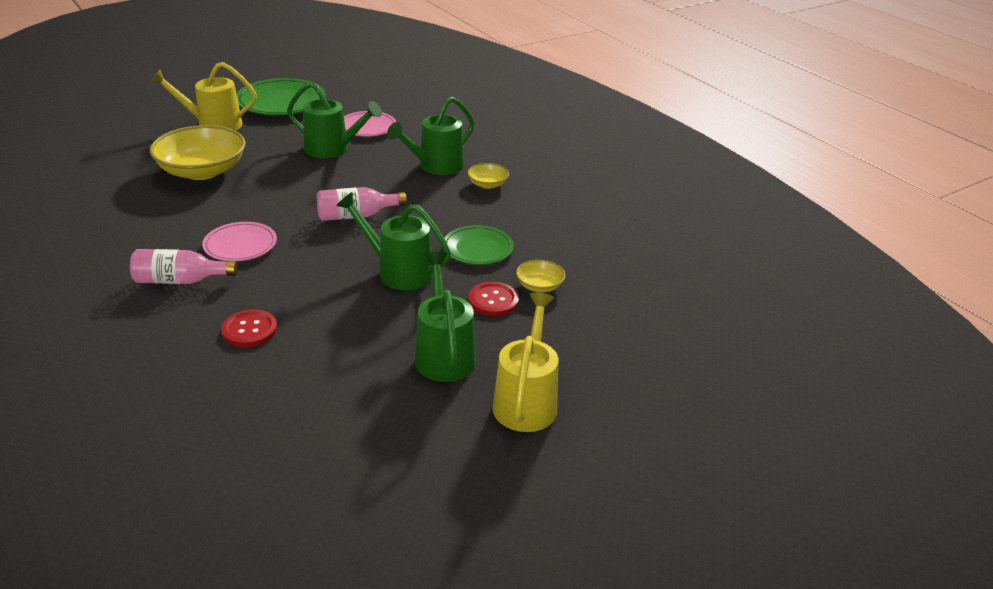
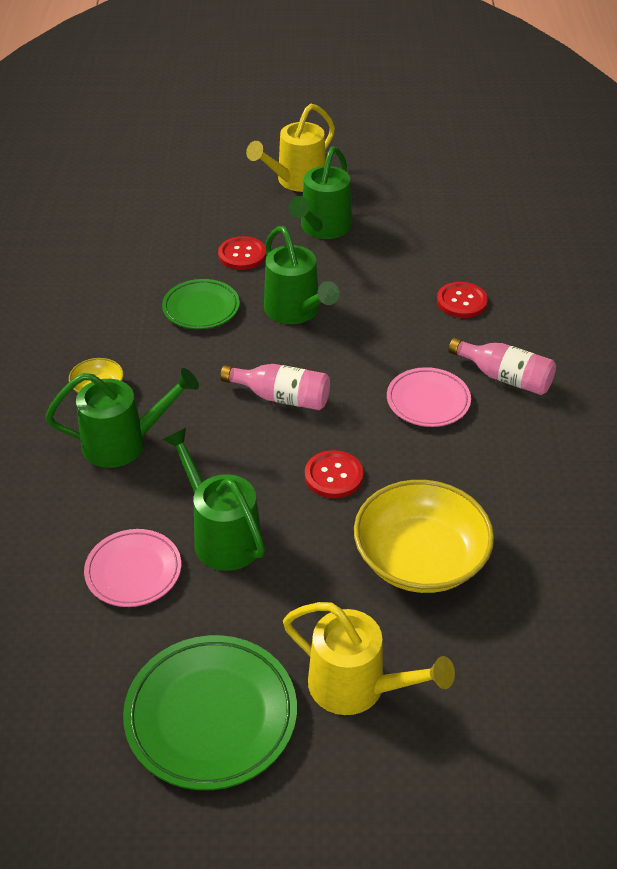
camera: 145 degrees left, 10 degrees up
yellow bowl [516,260,565,292] -> none
none -> red button [305,450,363,498]

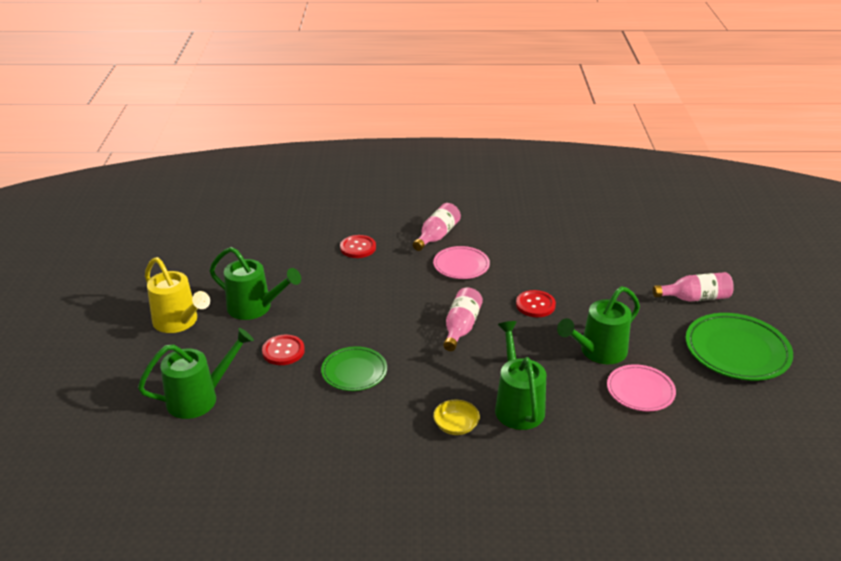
camera: 90 degrees left, 10 degrees down
green watering can [264,226,339,324] -> green watering can moved to [138,328,254,419]
yellow watering can [283,602,455,715] -> pink bottle [653,272,734,302]
yellow bowl [354,480,494,593] -> none

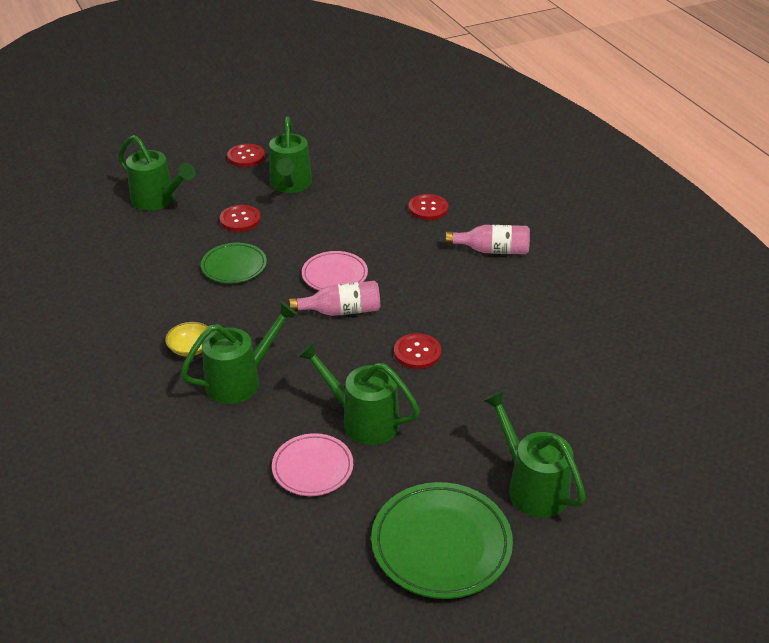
camera: 65 degrees right, 5 degrees up
yellow watering can [145,257,210,333] -> red button [227,144,265,167]
pink plate [433,246,490,279] -> pink plate moved to [302,251,368,290]
pink bottle [653,272,734,302] -> green watering can [483,390,586,518]

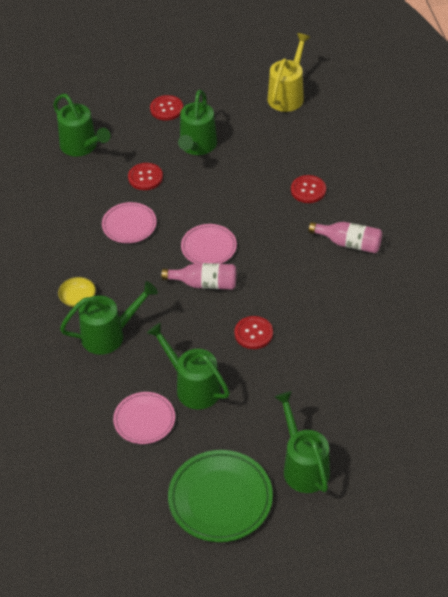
camera: 15 degrees right, 10 degrees up
green plate [201,243,267,283] -> pink plate [102,202,157,243]
none -> yellow watering can [267,33,310,112]

